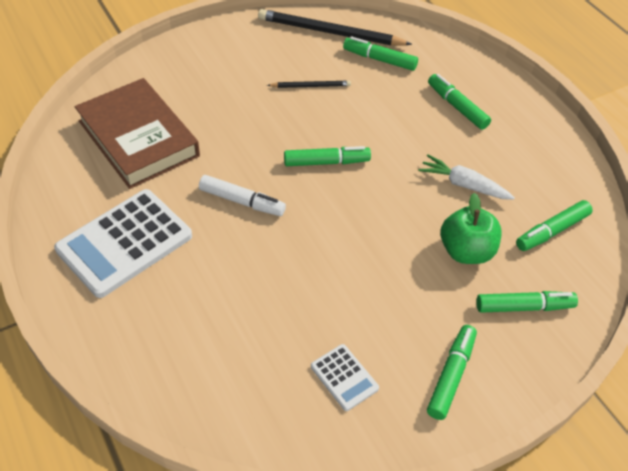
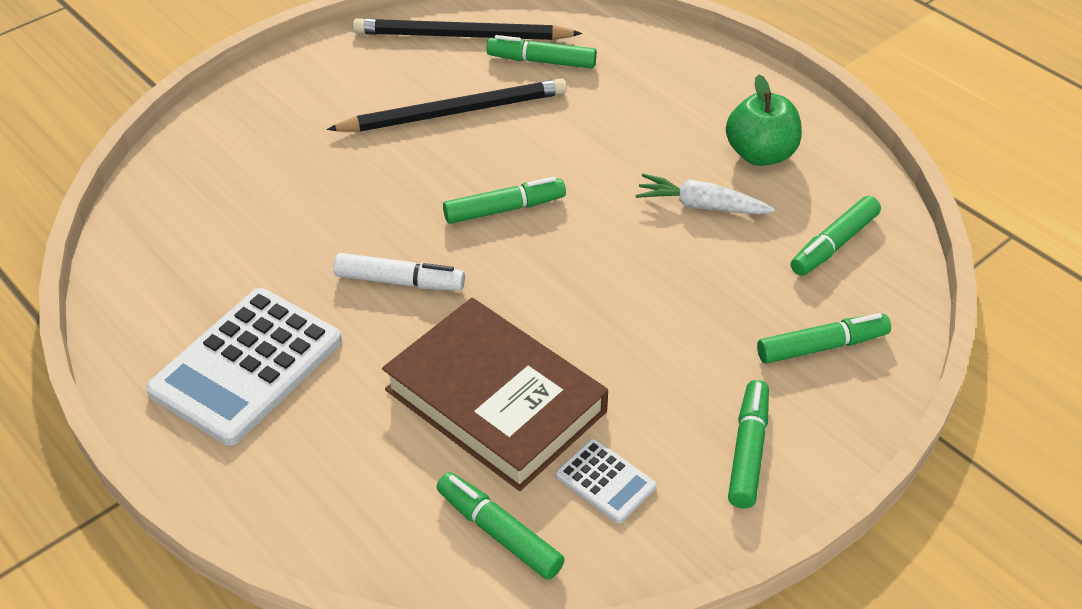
camera: 10 degrees left, 5 degrees down
brown book [75,78,200,189] -> brown book moved to [382,298,608,491]
black pencil [267,81,351,88] -> black pencil [327,78,567,132], size x2.01
green marker [428,74,491,130] -> green marker moved to [437,472,565,580]
green apple [441,193,502,264] -> green apple moved to [726,74,802,166]

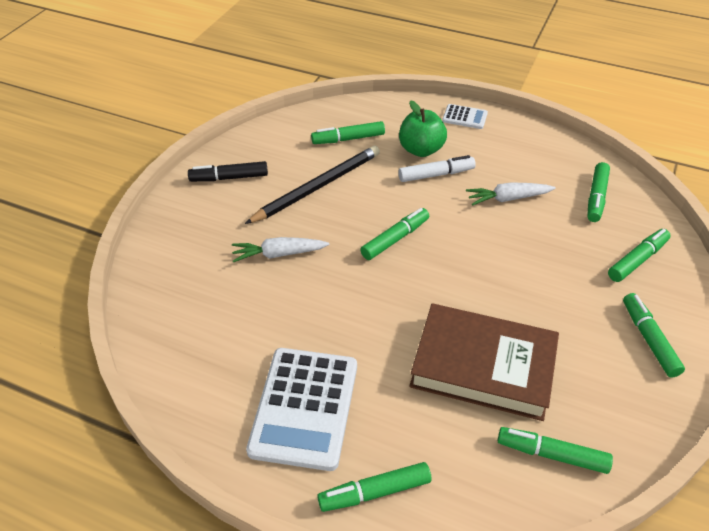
camera: 25 degrees left, 0 degrees up
white marker [334,253,465,291] -> white marker moved to [398,155,476,182]
black pencil [352,18,582,40] -> none
white calculator [556,439,656,523] -> white calculator moved to [442,104,488,129]
green apple [726,74,802,166] -> green apple moved to [399,100,447,157]
none -> black marker [188,161,268,182]
none -> white carrot [232,237,329,262]
none -> green marker [317,462,432,512]

